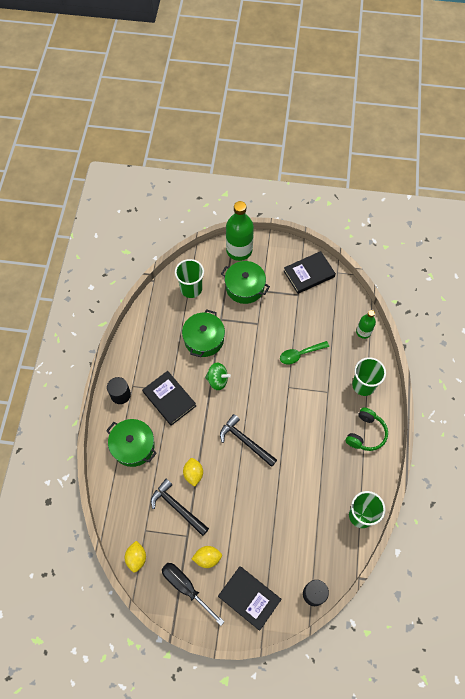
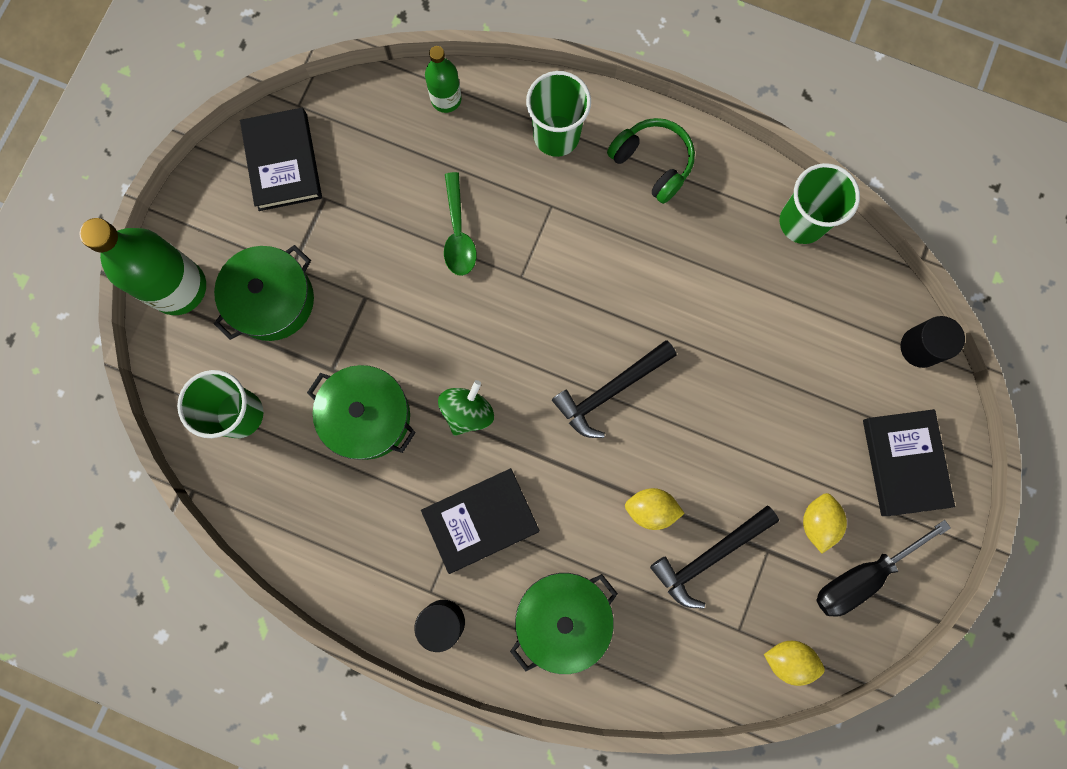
camera: 75 degrees left, 15 degrees up
black book [218,566,282,631] -> black book turned 60 degrees counterclockwise [863,409,955,516]

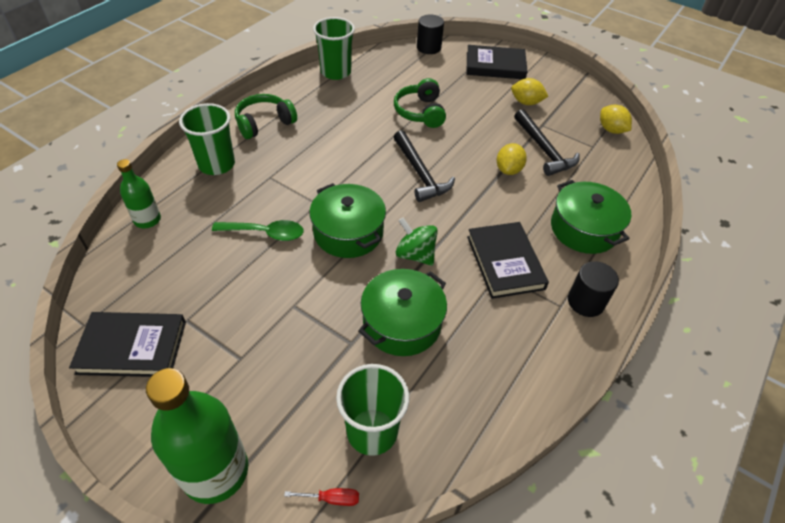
camera: 80 degrees left, 30 degrees down
green pot [214,245,314,341] -> green pot moved to [309,183,386,258]
yellow lemon [764,641,825,686] -> yellow lemon turned 60 degrees counterclockwise [600,105,632,134]
black screwdriver [816,520,951,617] -> none
none -> red screwdriver [284,488,359,506]
none -> green headphones [394,78,446,128]

